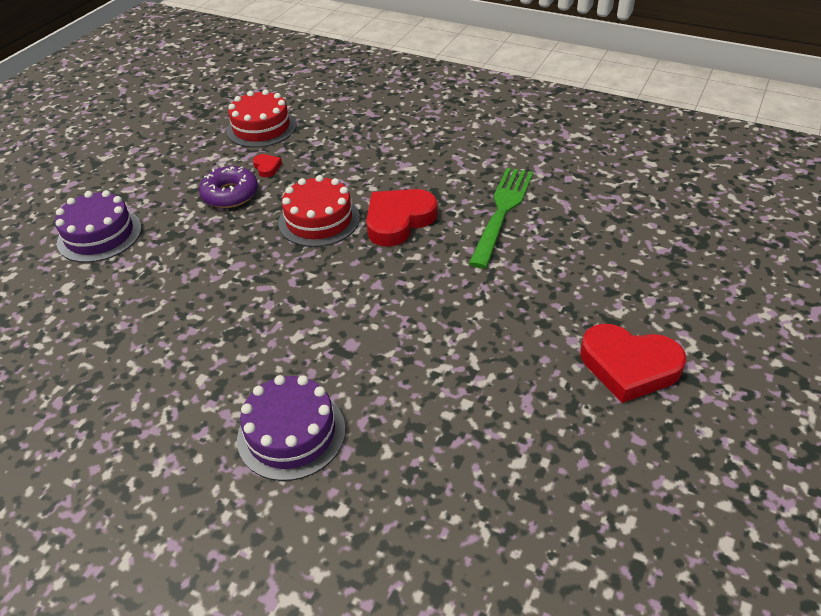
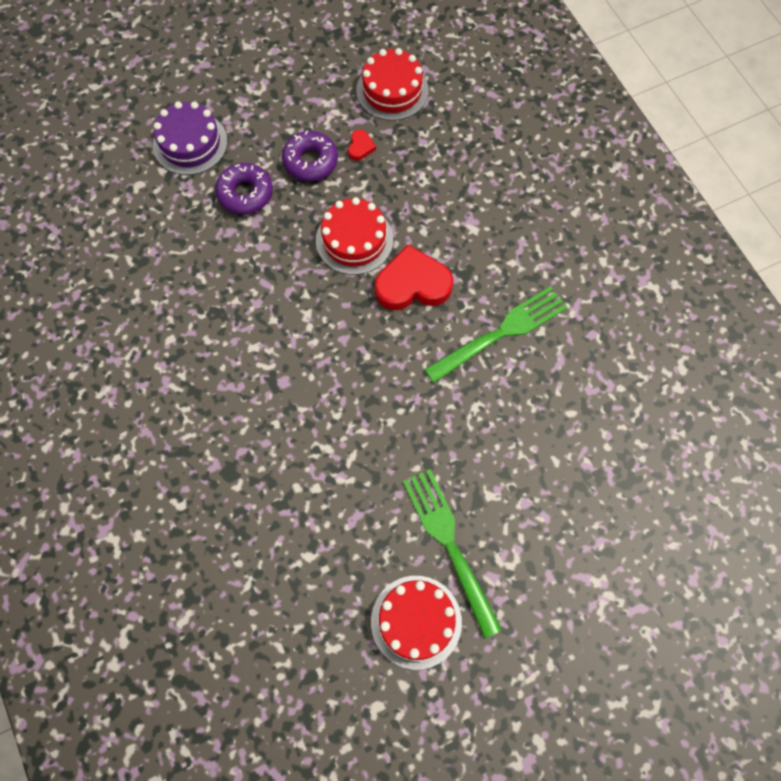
camera: 35 degrees right, 25 degrees up
purple cake [237,375,346,481] -> none
red heart [580,324,686,403] -> green fork [403,469,502,638]
none -> purple donut [215,163,273,215]
none -> red cake [371,576,462,670]

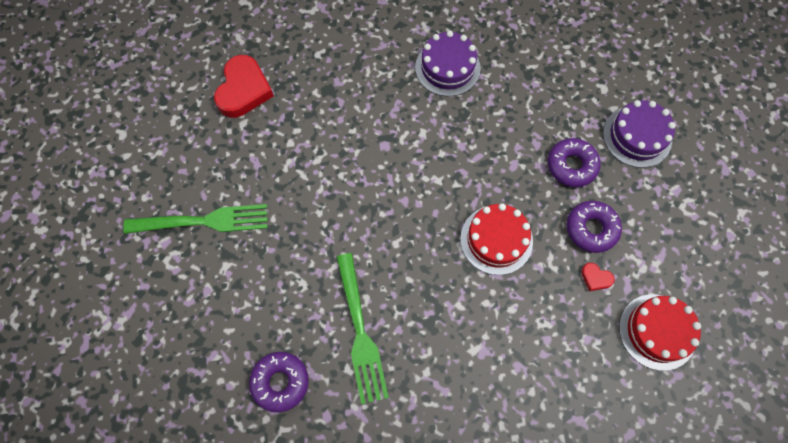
camera: 110 degrees right, 0 degrees up
red cake [371,576,462,670] -> none
red heart [375,244,453,310] -> red heart moved to [214,55,274,118]
none -> purple donut [249,352,309,412]
none -> purple cake [415,31,481,96]

